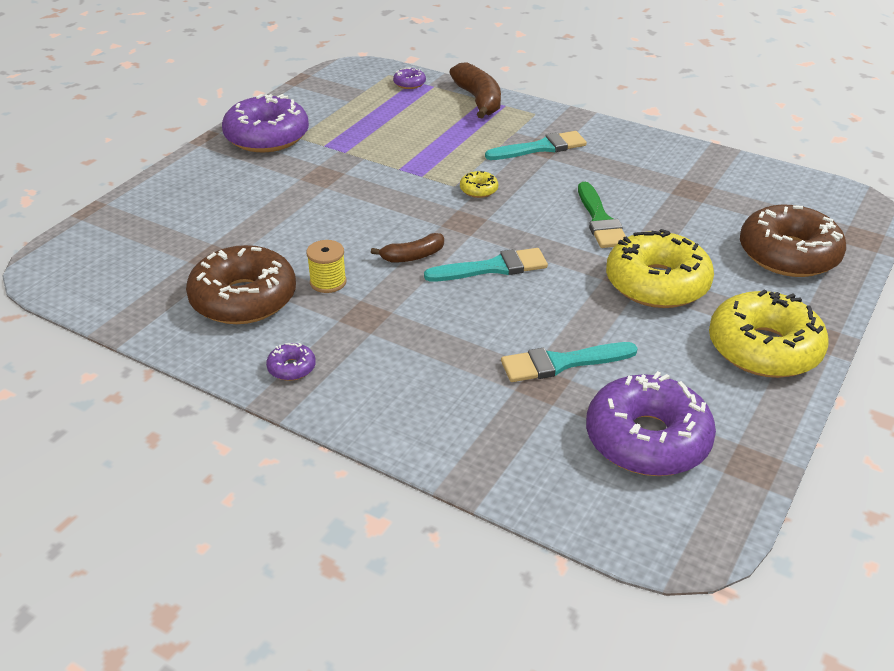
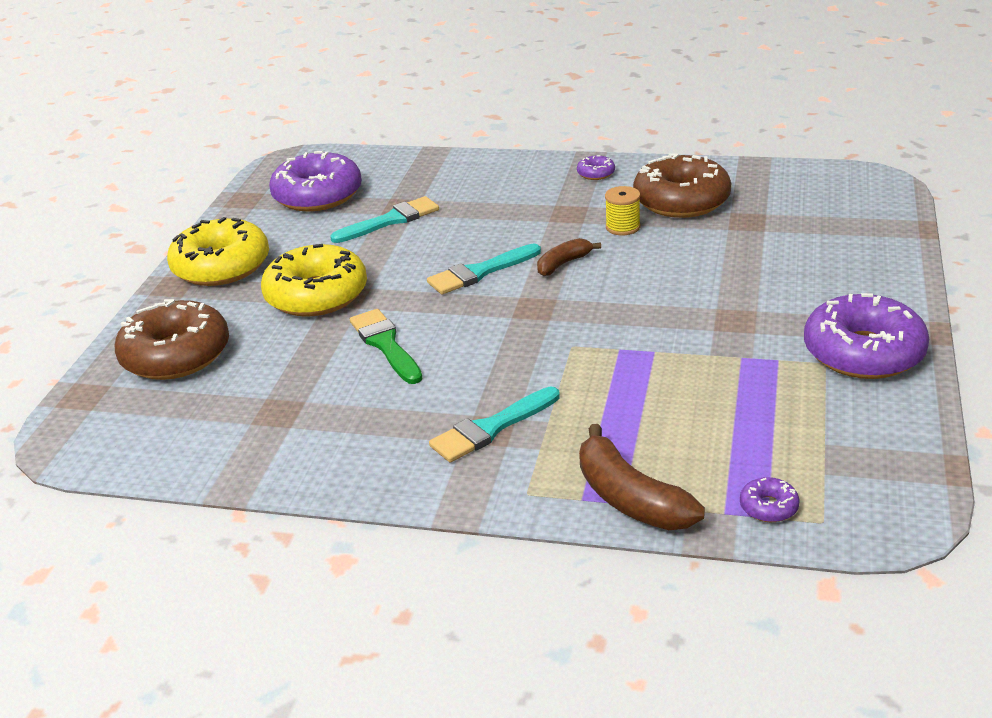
camera: 165 degrees right, 5 degrees down
yellow donut [460,171,498,198] -> none

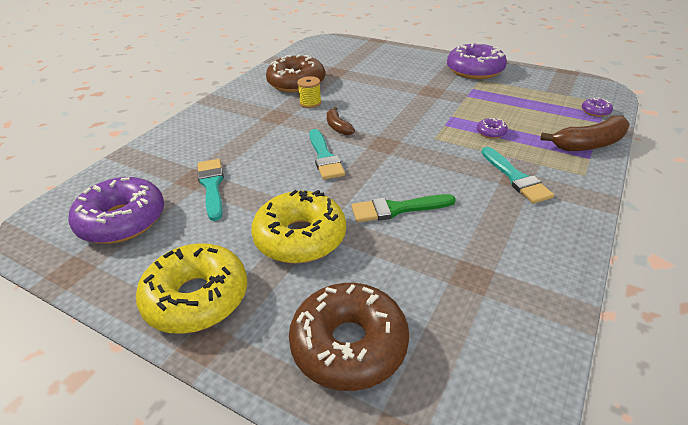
camera: 75 degrees left, 5 degrees up
purple donut [577,155,615,180] -> purple donut moved to [477,118,508,139]

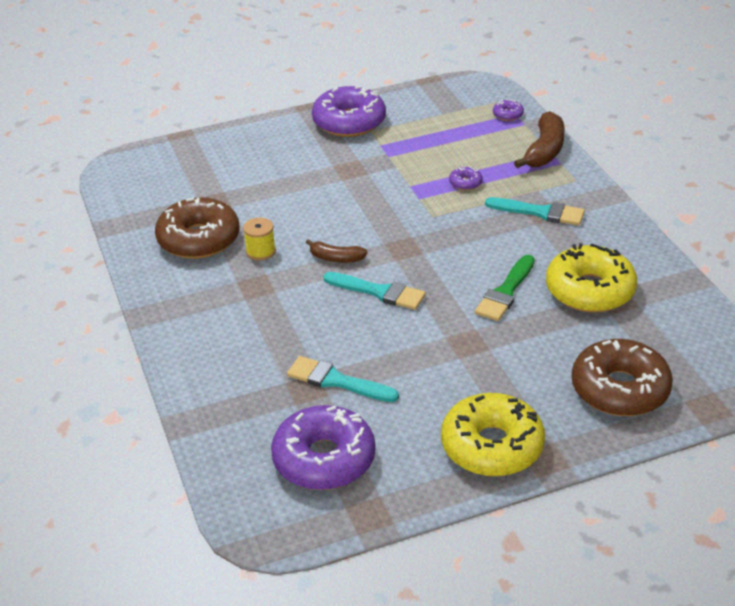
camera: 50 degrees left, 0 degrees up
yellow donut [251,190,346,263] -> yellow donut moved to [546,243,637,313]

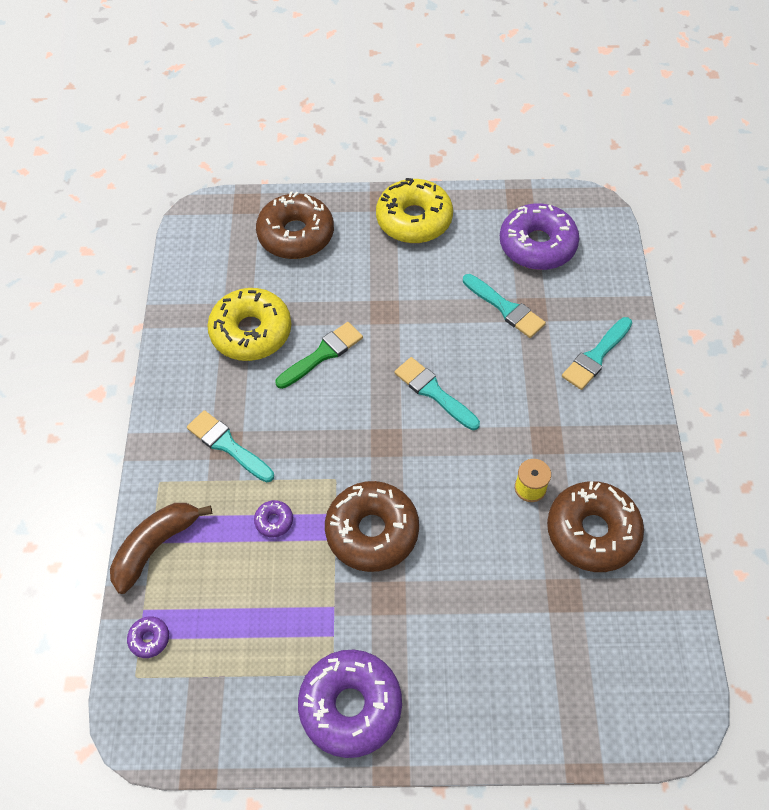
camera: 160 degrees left, 20 degrees up
brown banana [306,239,368,263] -> none
none -> brown donut [325,481,419,572]
none -> turquoise brush [562,317,632,390]

